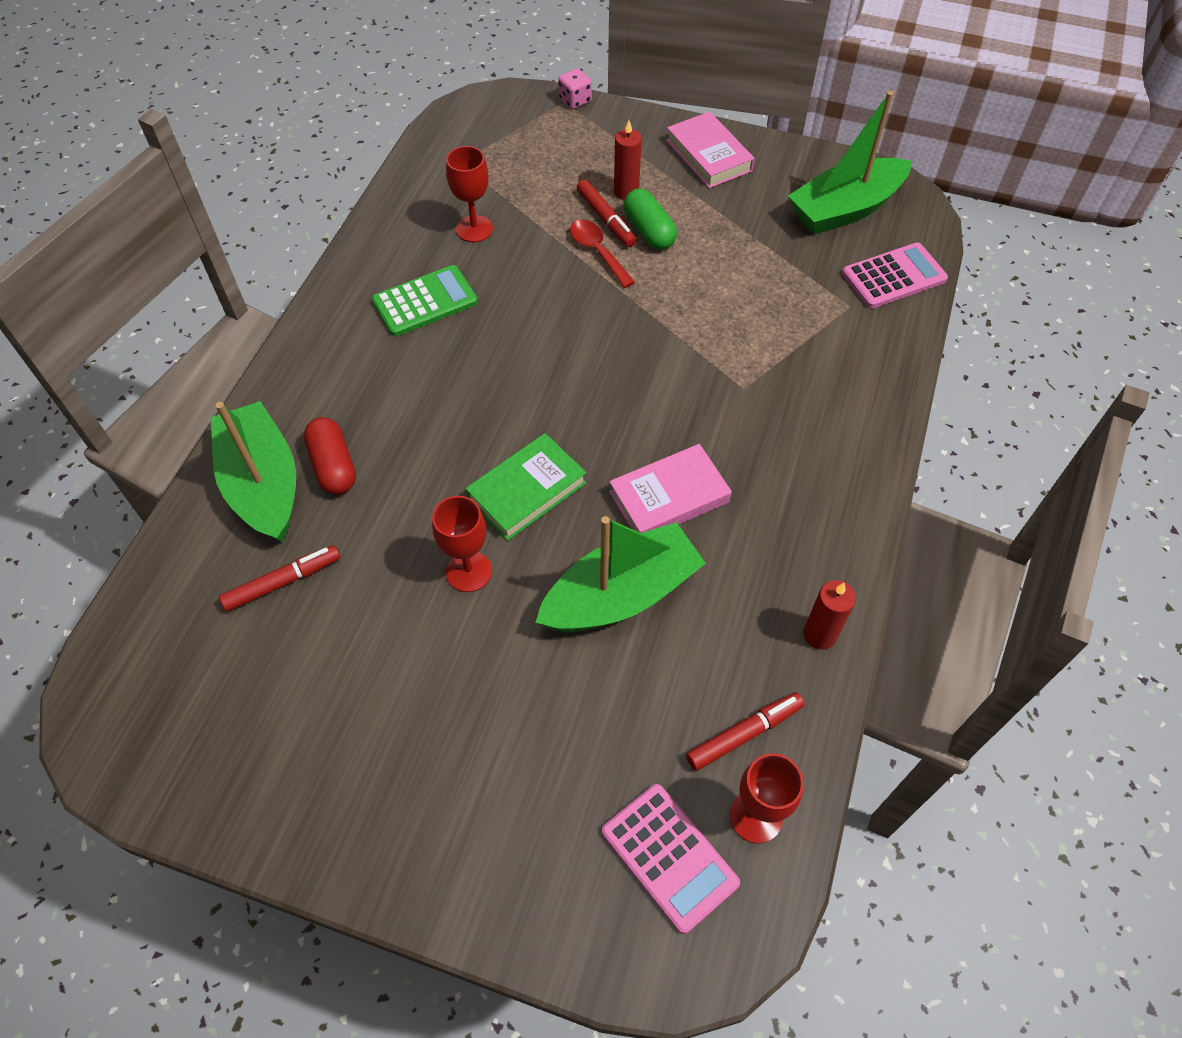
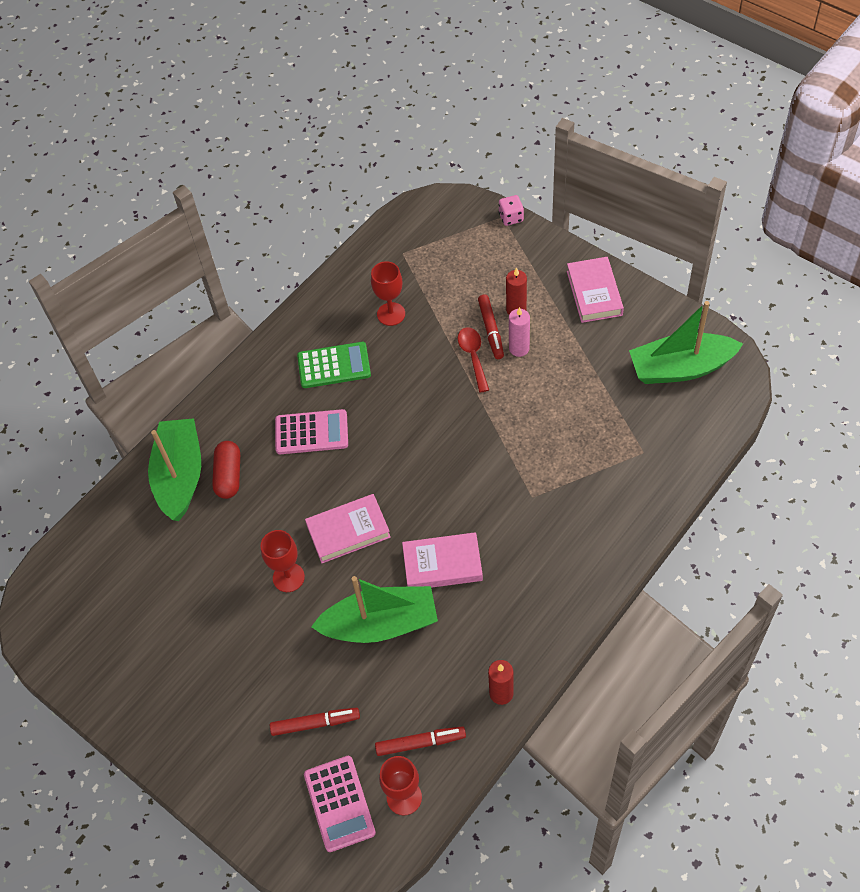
camera: 25 degrees right, 0 degrees up
red marker [219,545,341,612] -> red marker moved to [270,708,360,736]
green book [465,433,586,541] -> pink book [305,494,391,563]
green capsule [624,188,677,250] -> pink candle [509,307,530,357]
pink calculator [842,243,948,308] -> pink calculator moved to [275,409,348,454]

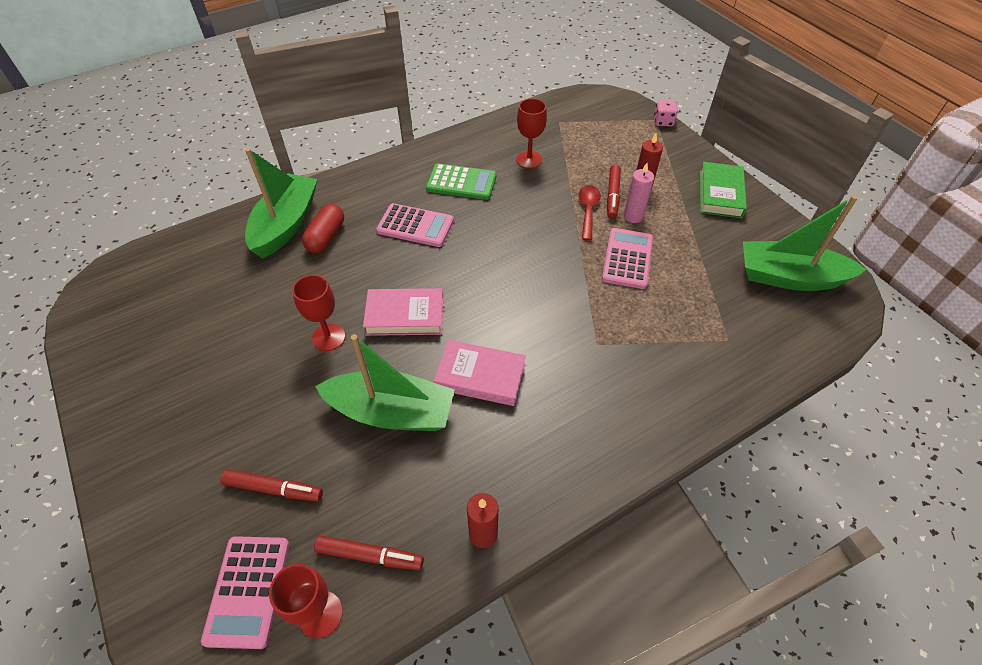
camera: 15 degrees right, 5 degrees down
pink book [567,257,624,323] -> green book [700,162,747,218]
none -> pink calculator [602,228,653,289]

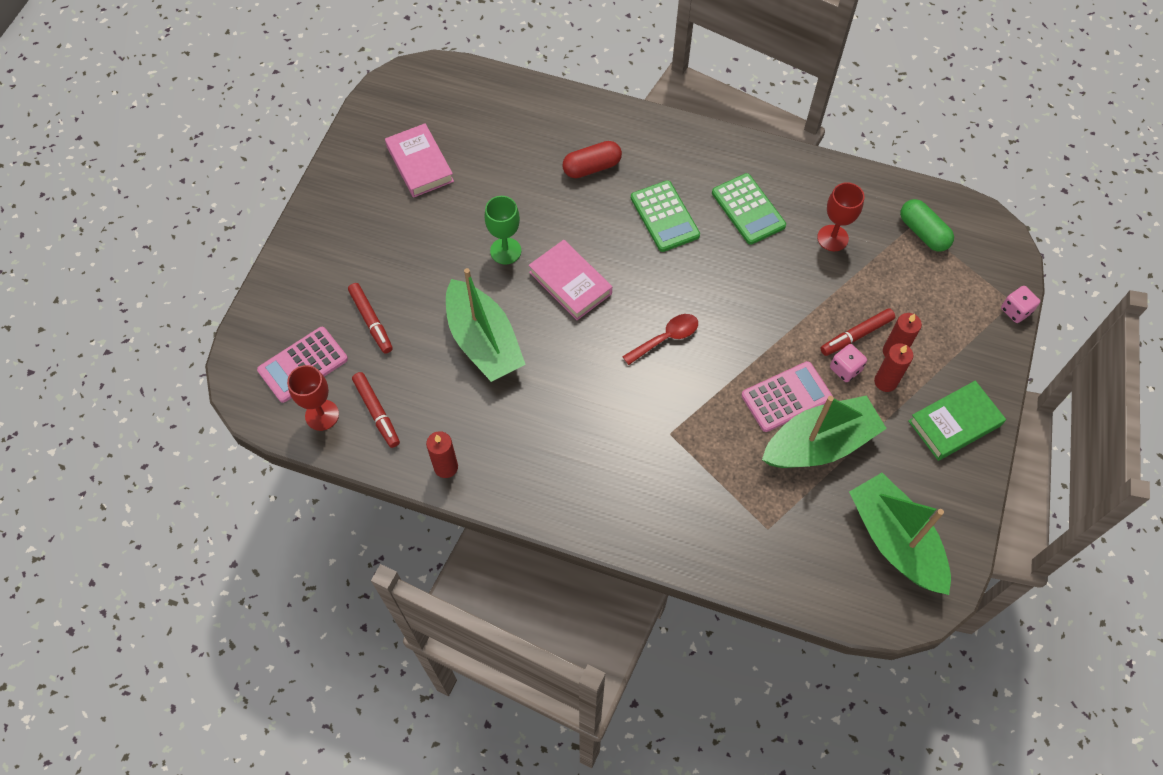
camera: 50 degrees right, 10 degrees up
green boat [245,148,318,259] -> green boat moved to [762,395,887,468]
red goblet [292,275,345,351] -> green goblet [484,196,521,265]
pink calculator [376,203,454,247] -> green calculator [631,180,700,252]
pink book [434,340,526,406] -> pink book moved to [385,123,454,198]
red spoon [579,185,601,241] -> red spoon moved to [622,314,698,365]
pink candle [624,163,654,223] -> pink dice [830,344,867,382]
none -> red candle [874,343,913,392]
none -> green capsule [900,199,954,252]

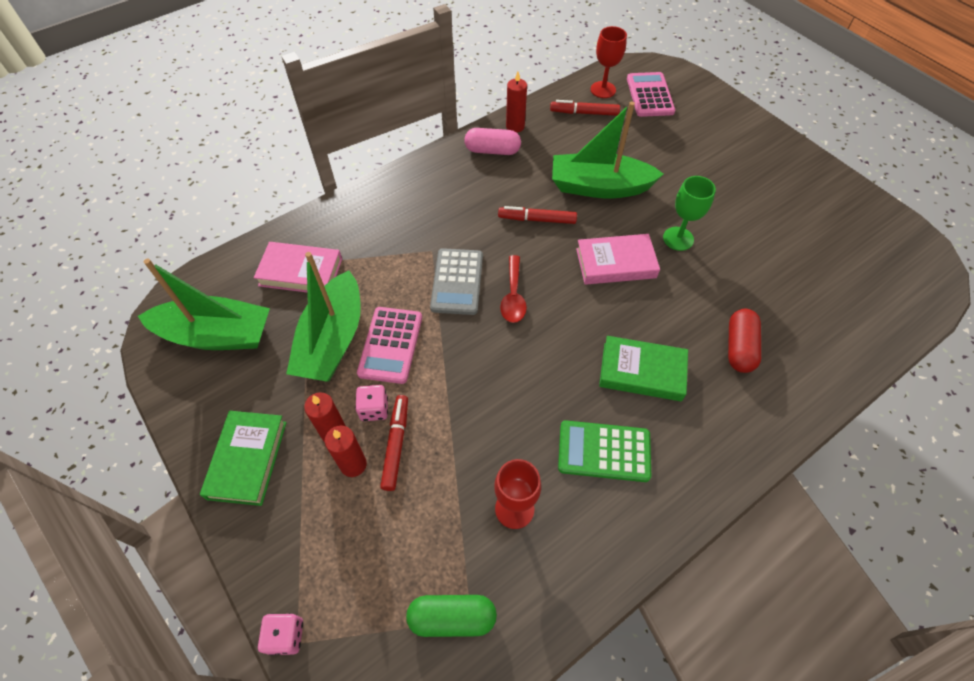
camera: 125 degrees right, 5 degrees down
red marker [348,283,393,354] -> red marker moved to [498,206,577,224]
pink book [385,123,454,198] -> pink book moved to [254,242,342,292]
green calculator [631,180,700,252] -> green book [599,336,688,401]
none -> grey calculator [430,248,483,315]
none -> pink capsule [464,128,521,155]

